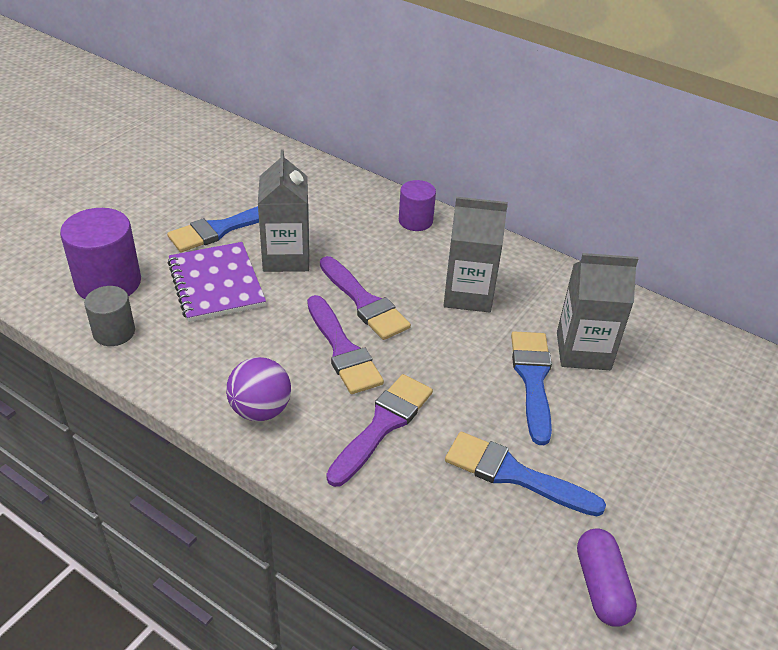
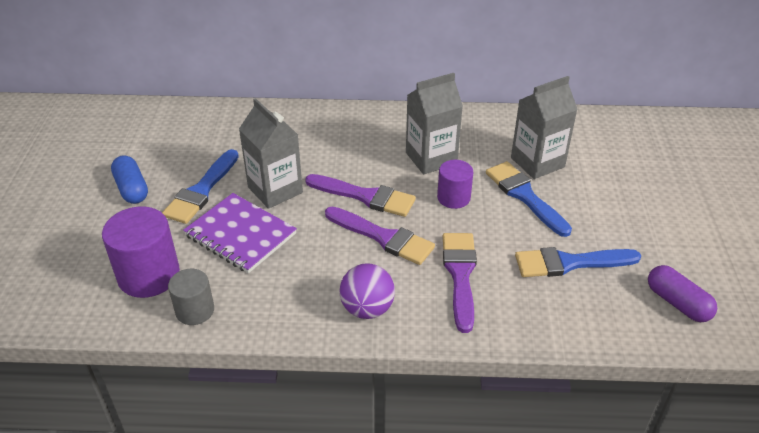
camera: 30 degrees left, 0 degrees up
purple cylinder [399,180,436,231] -> purple cylinder moved to [437,160,473,209]
none -> blue capsule [111,155,148,204]

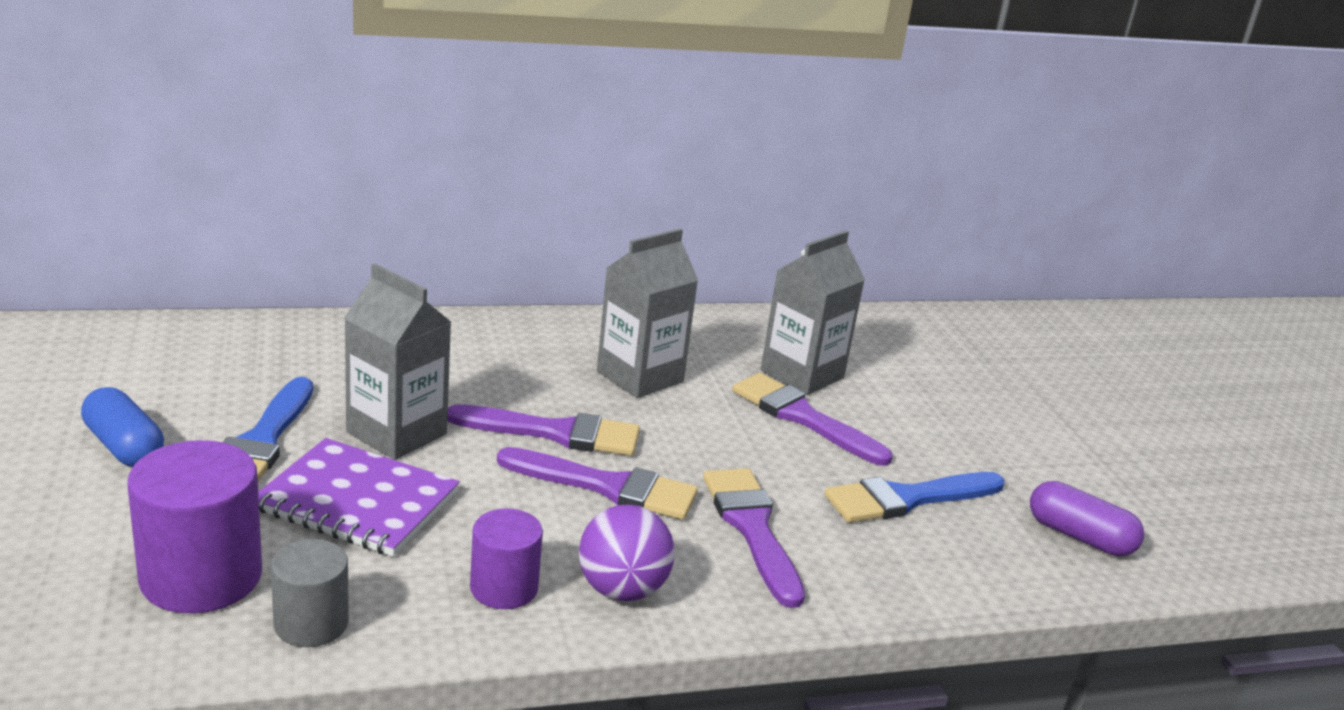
camera: 20 degrees left, 15 degrees down
purple cylinder [437,160,473,209] -> purple cylinder moved to [470,508,543,609]
blue brush [486,161,572,237] -> purple brush [732,373,893,466]

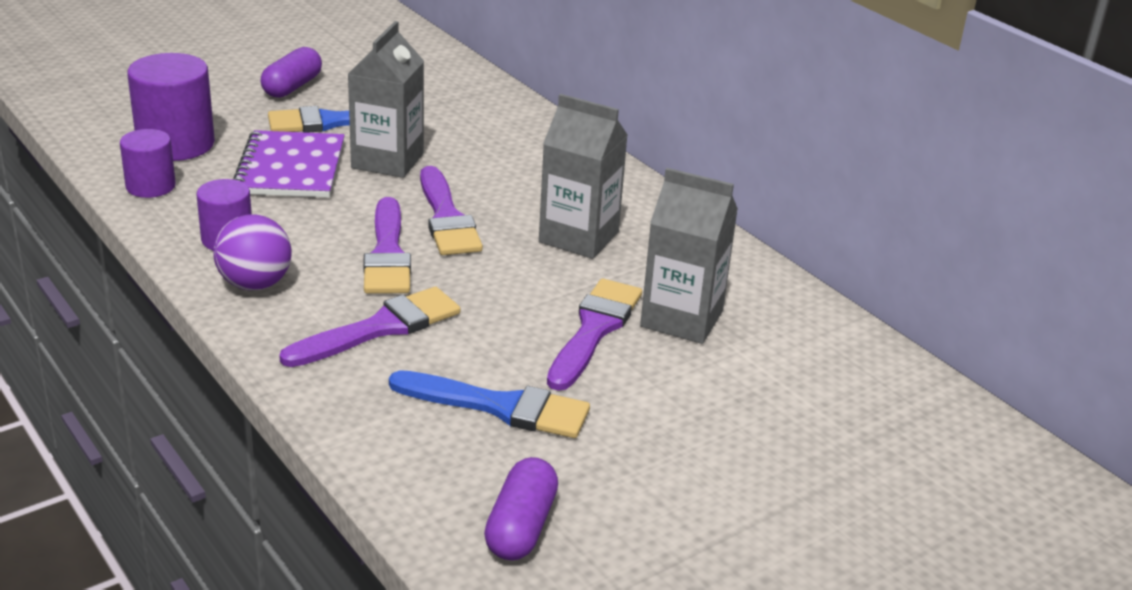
camera: 70 degrees right, 5 degrees up
blue capsule [81,387,164,467] -> purple capsule [261,47,322,98]
grey cylinder [271,539,349,647] -> purple cylinder [120,129,176,198]
blue brush [824,472,1005,523] -> blue brush turned 150 degrees clockwise [389,370,590,438]

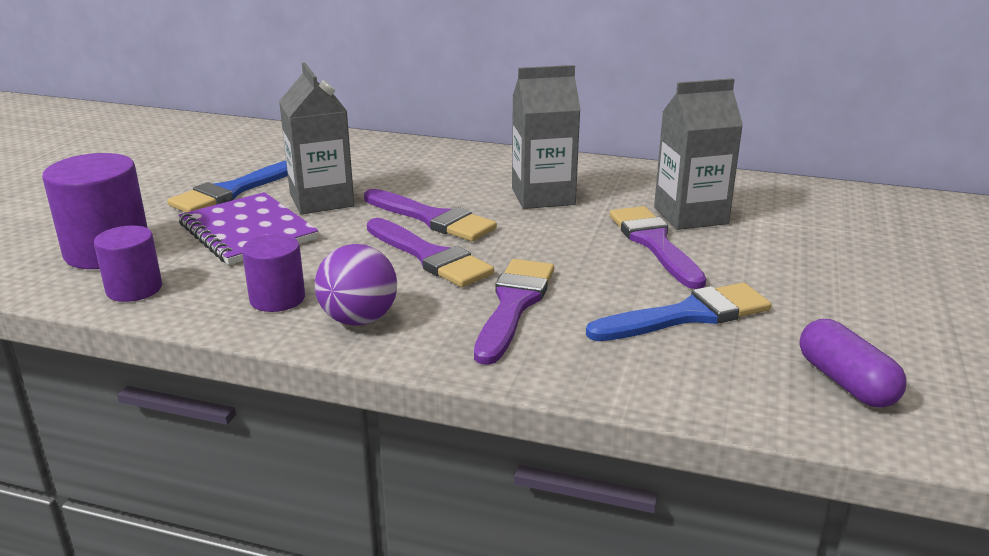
camera: 35 degrees left, 5 degrees down
purple capsule [261,47,322,98] -> none

